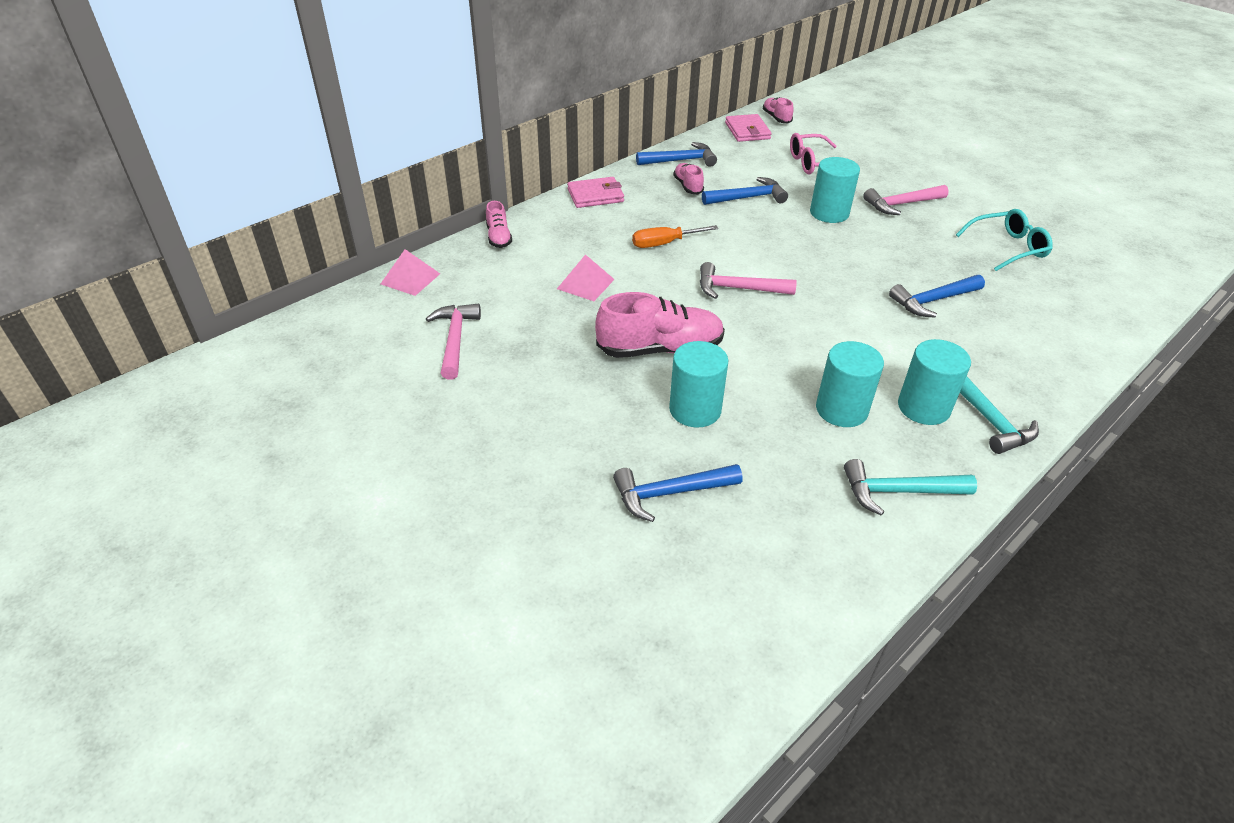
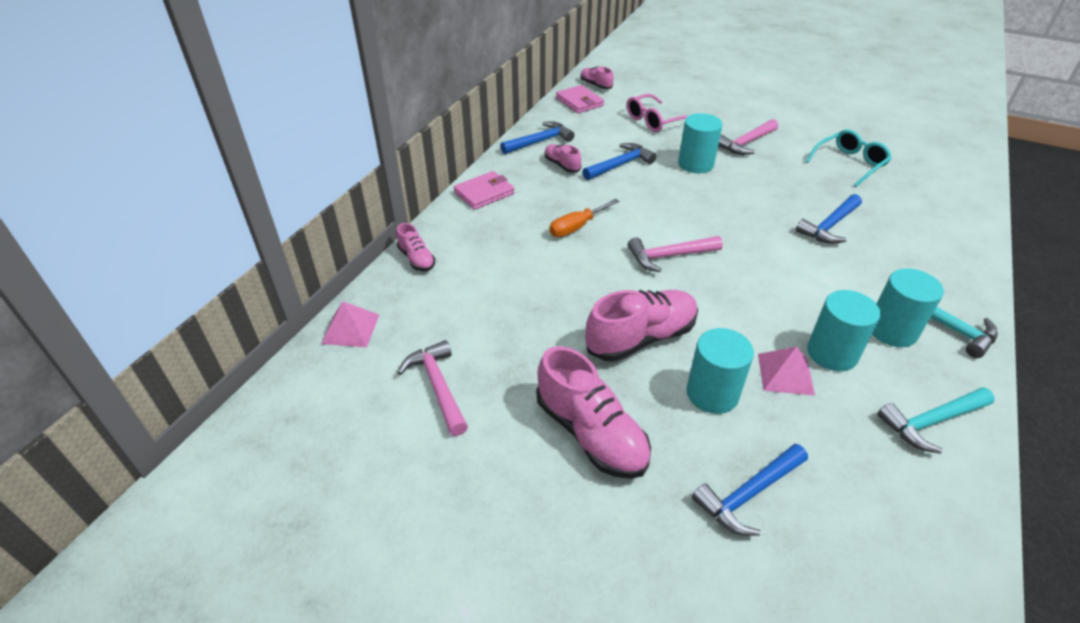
camera: 20 degrees left, 0 degrees up
pink pyramid [557,254,615,301] -> pink pyramid moved to [758,347,815,396]
none -> pink shoe [537,346,651,479]

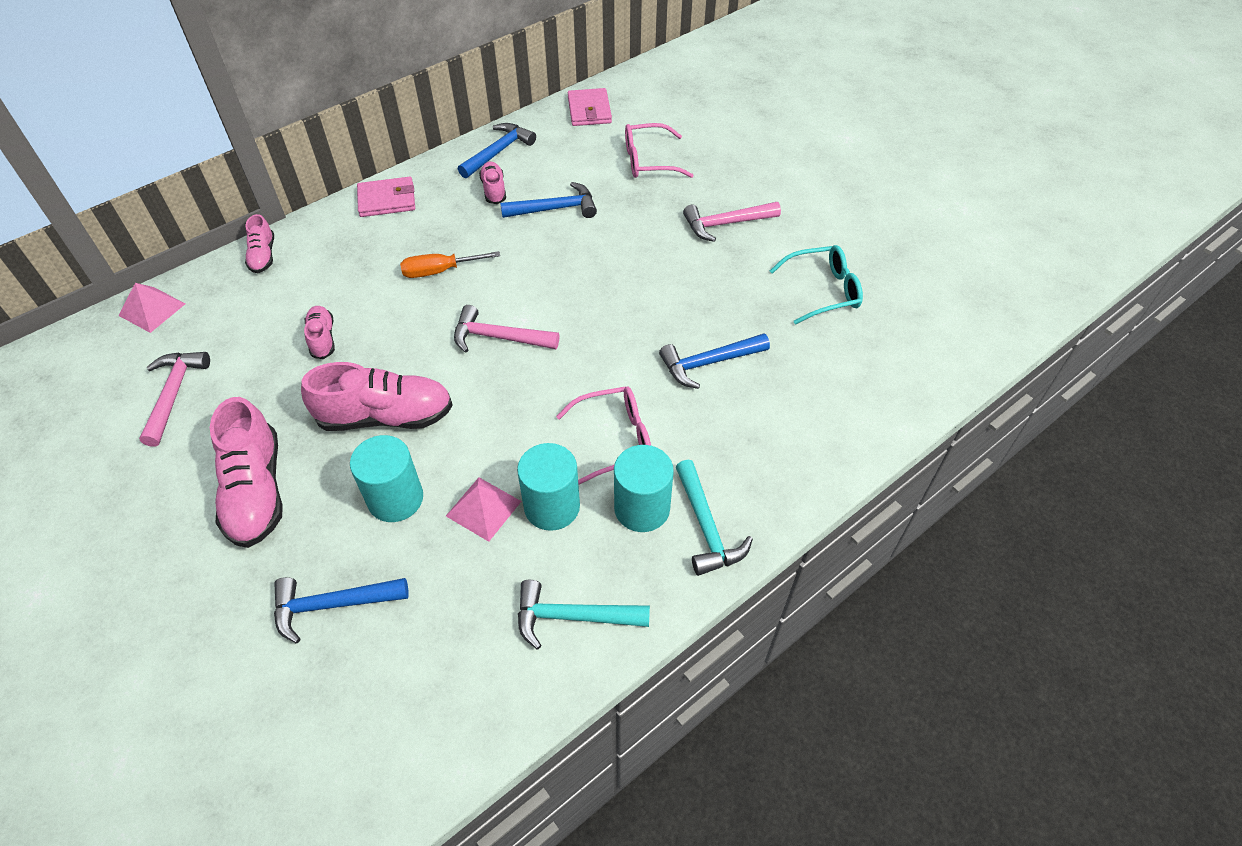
camera: 25 degrees right, 10 degrees up
blue hammer [500,121,574,154] -> blue hammer turned 45 degrees counterclockwise [458,123,536,178]
pink shoe [580,67,614,89] -> pink shoe moved to [304,306,335,359]
turquoise cylinder [678,113,722,173] -> none
none -> pink glasses [556,386,651,485]

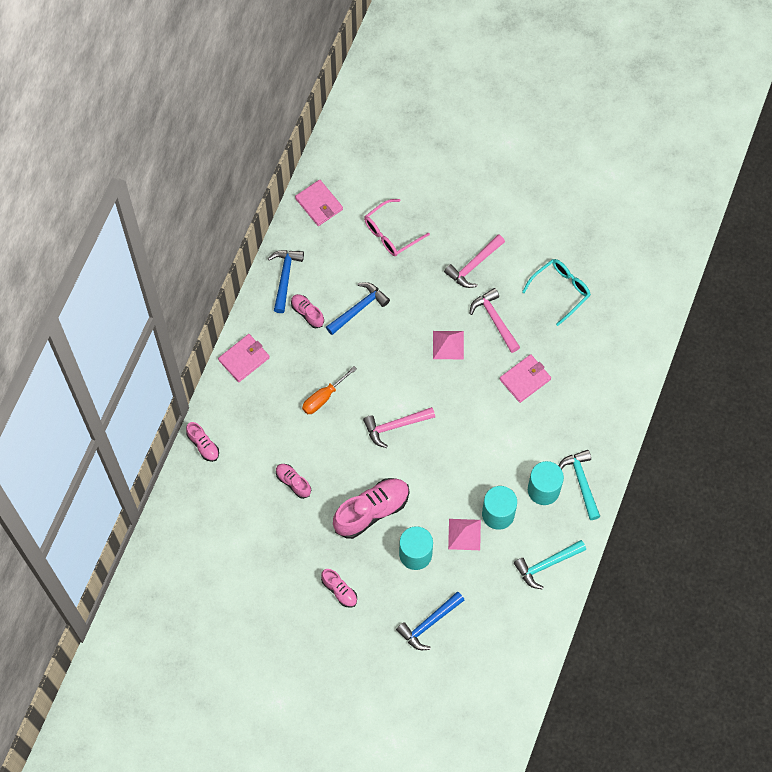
camera: 30 degrees left, 15 degrees up
pink pyramid [118,283,185,333] -> pink pyramid moved to [433,331,464,359]
pink hammer [139,352,210,447] -> pink hammer moved to [470,288,520,353]
pink shoe [210,397,283,548] -> pink shoe [321,569,357,608], size x0.52
pink glasses [556,386,651,485] -> none
blue hammer [659,333,770,389] -> pink wallet [500,354,551,403]
turquoise hammer [676,460,753,576] -> turquoise hammer turned 150 degrees counterclockwise [559,450,600,520]

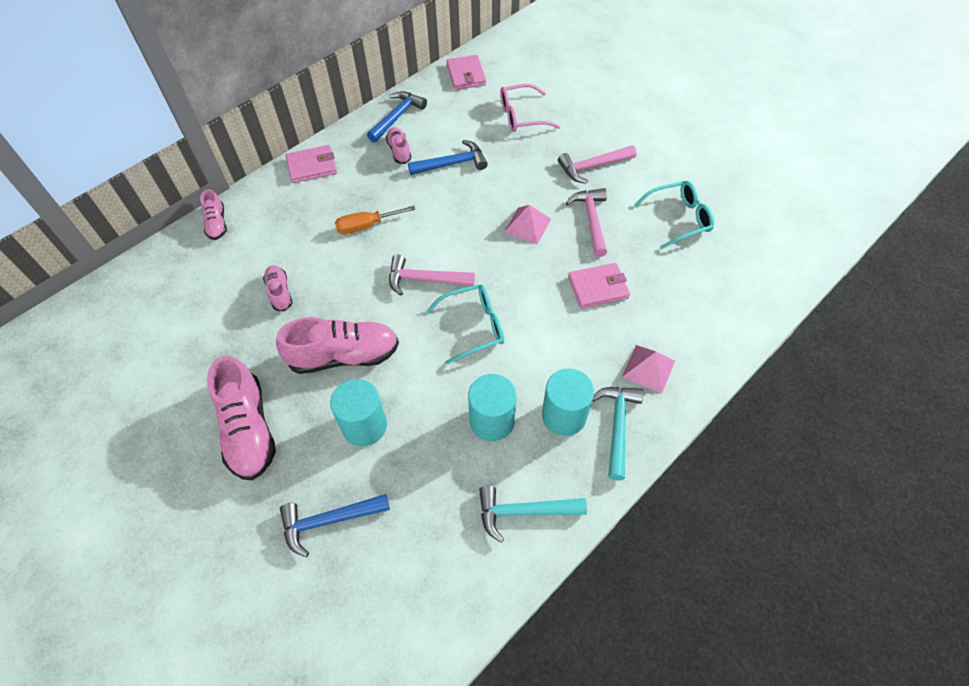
camera: 25 degrees right, 10 degrees down
pink shoe [321,569,357,608] -> pink shoe [207,356,276,480], size x1.91
pink pyramid [448,519,481,550] -> pink pyramid moved to [622,345,675,394]
none -> turquoise glasses [427,284,504,365]

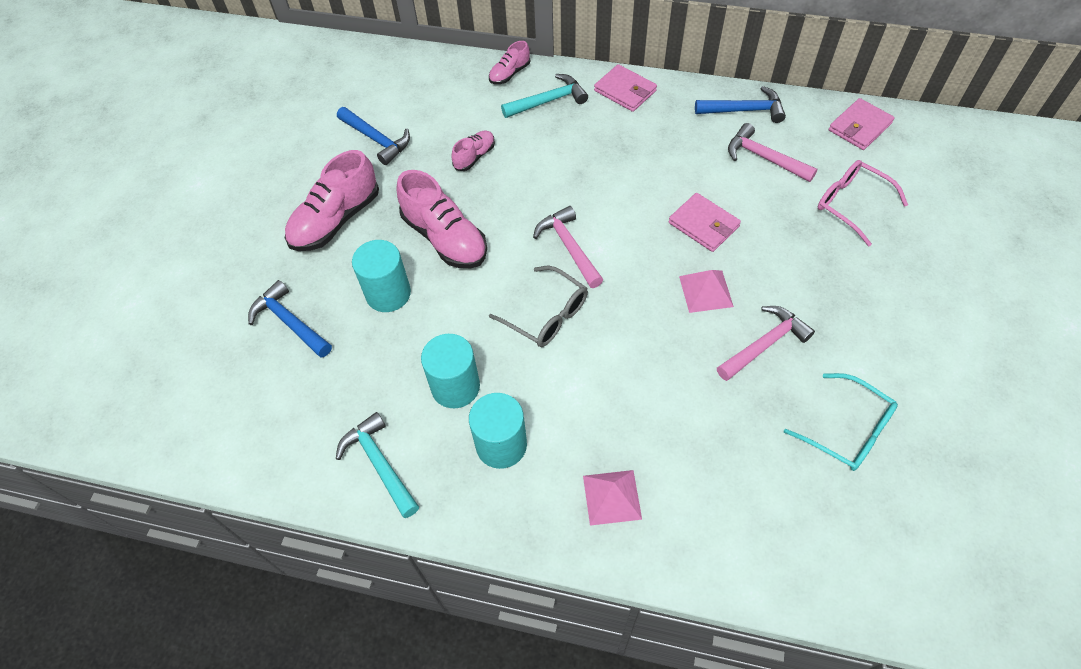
camera: 60 degrees right, 0 degrees up
orange screwdriver [335,206,416,234] -> none
pink shoe [386,127,411,164] -> none
blue hammer [408,140,488,175] -> blue hammer moved to [337,107,410,165]
turquoise glasses [427,284,504,365] -> grey glasses [489,266,588,347]
pink hammer [558,145,637,183] -> pink hammer moved to [728,123,817,182]
pink wallet [568,263,630,309] -> pink wallet moved to [668,193,741,252]
turquoise hammer [593,387,644,481] -> turquoise hammer moved to [501,74,588,118]

